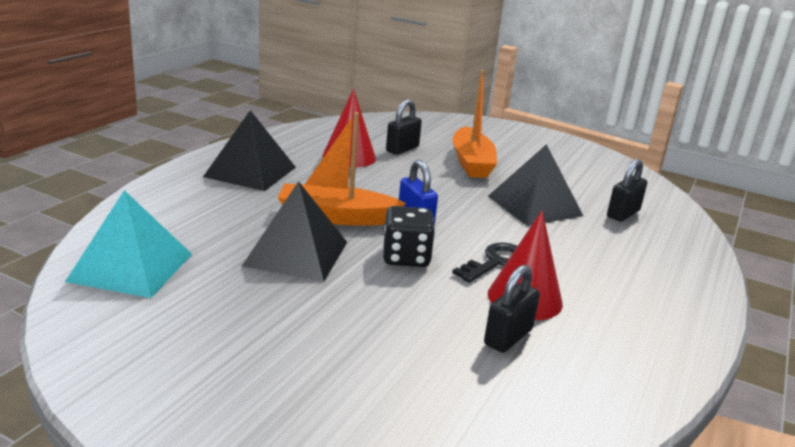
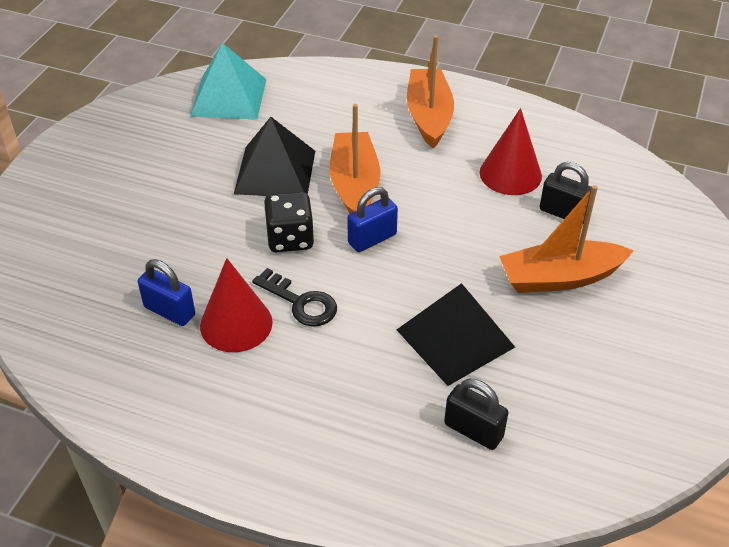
camera: 85 degrees right, 20 degrees up
black pyramid [203,110,296,191] -> orange boat [407,35,454,149]
black padlock [484,265,540,353] -> blue padlock [138,259,195,326]

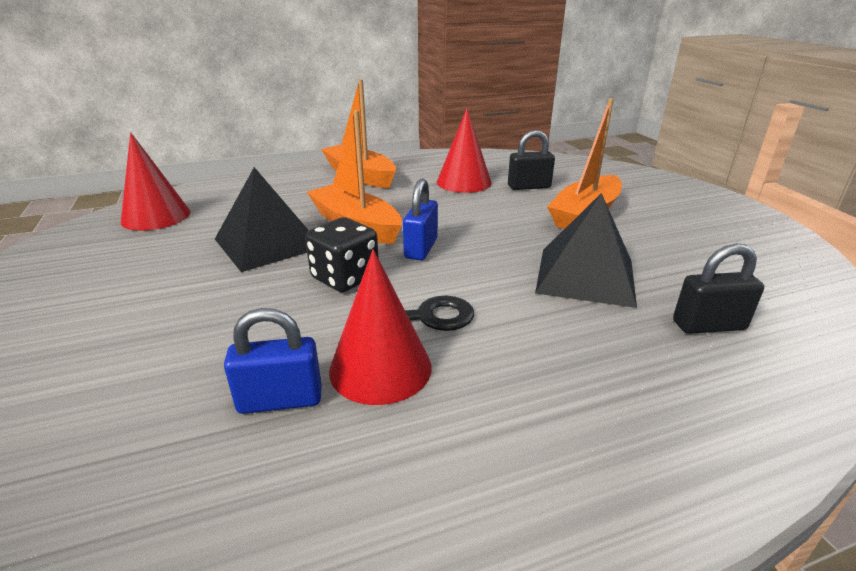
camera: 40 degrees left, 15 degrees down
turquoise pyramid [190,43,267,120] -> red cone [121,132,190,231]

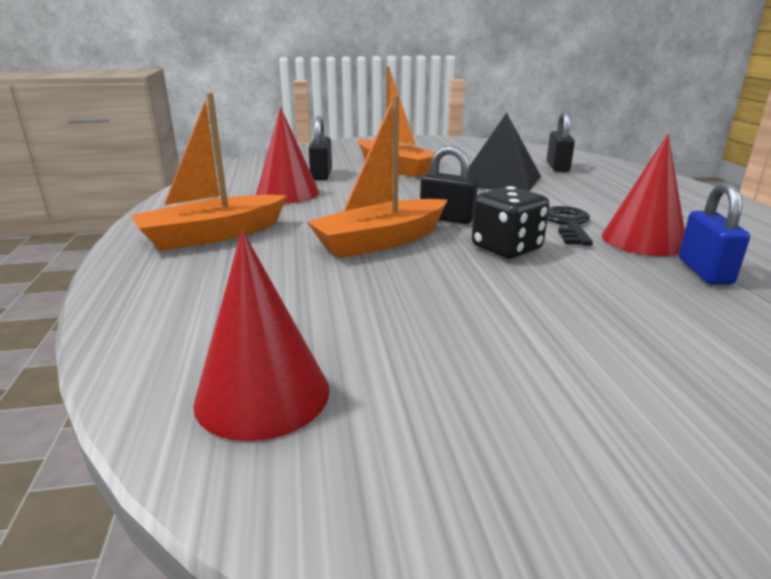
camera: 80 degrees left, 5 degrees down
black pyramid [215,167,309,272] -> none
blue padlock [403,178,438,260] -> black padlock [420,146,478,224]

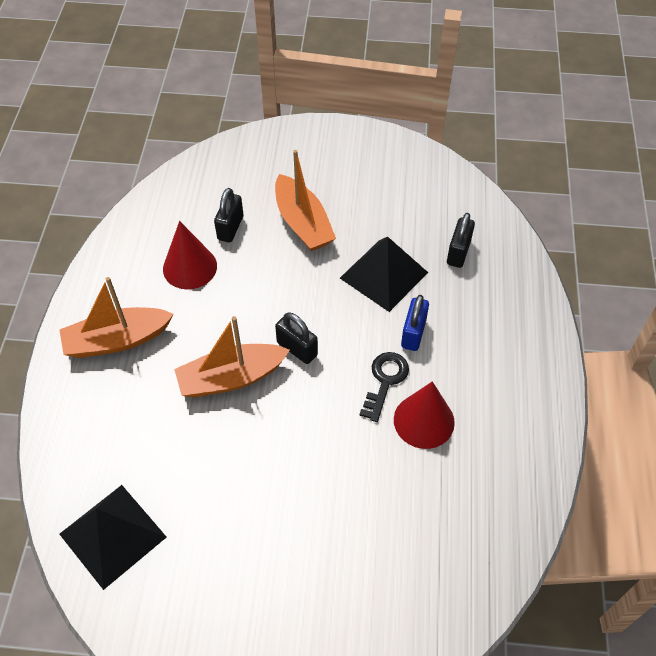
camera: 15 degrees right, 30 degrees up
red cone [193,230,330,441] -> black pyramid [59,485,166,590]
black dice [472,186,549,259] -> none
blue padlock [679,182,750,285] -> blue padlock moved to [401,295,429,351]

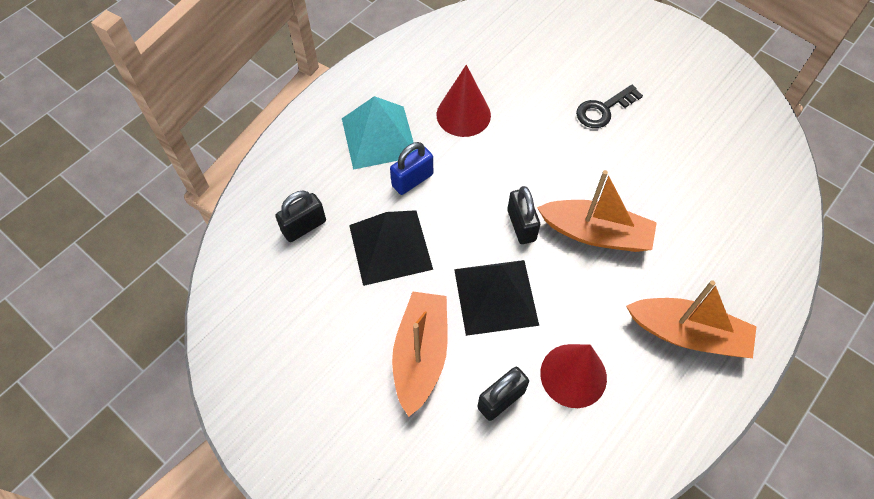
camera: 145 degrees left, 5 degrees up
black pyramid [59,485,166,590] -> black pyramid moved to [454,260,539,336]
black key [359,352,409,422] -> black key moved to [576,85,643,128]
none -> turquoise pyramid [342,96,416,170]

